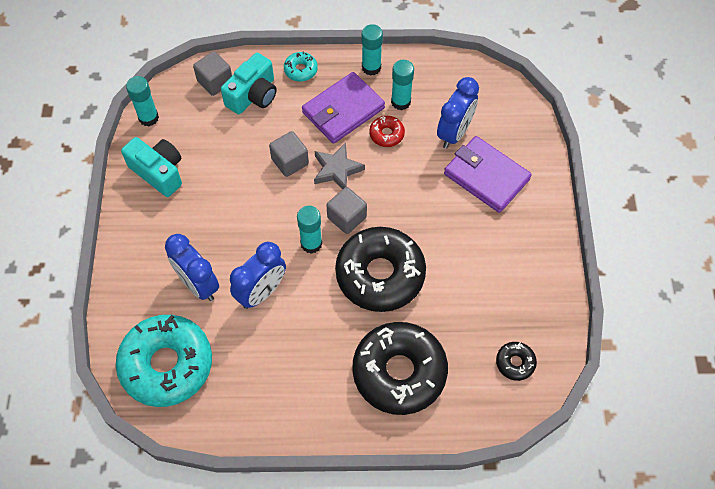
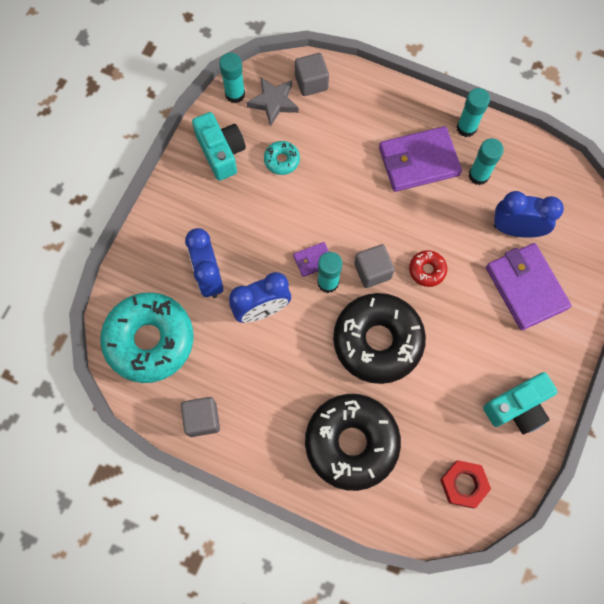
camera: 25 degrees right, 10 degrees up
turquoise camera [221,53,277,114] -> turquoise camera moved to [483,372,558,434]
grey cube [269,131,309,177] -> grey cube moved to [181,397,220,437]
turquoise donut [284,51,318,81] -> turquoise donut moved to [264,141,300,175]
grey star [314,142,365,189] -> grey star moved to [247,77,299,127]
red donut [369,116,405,147] -> red donut moved to [409,250,447,287]
blue clock [437,77,479,149] -> blue clock turned 135 degrees counterclockwise [494,191,564,238]
black donut [496,342,537,381] -> red nut [440,460,491,508]
none -> purple wallet [293,242,329,277]

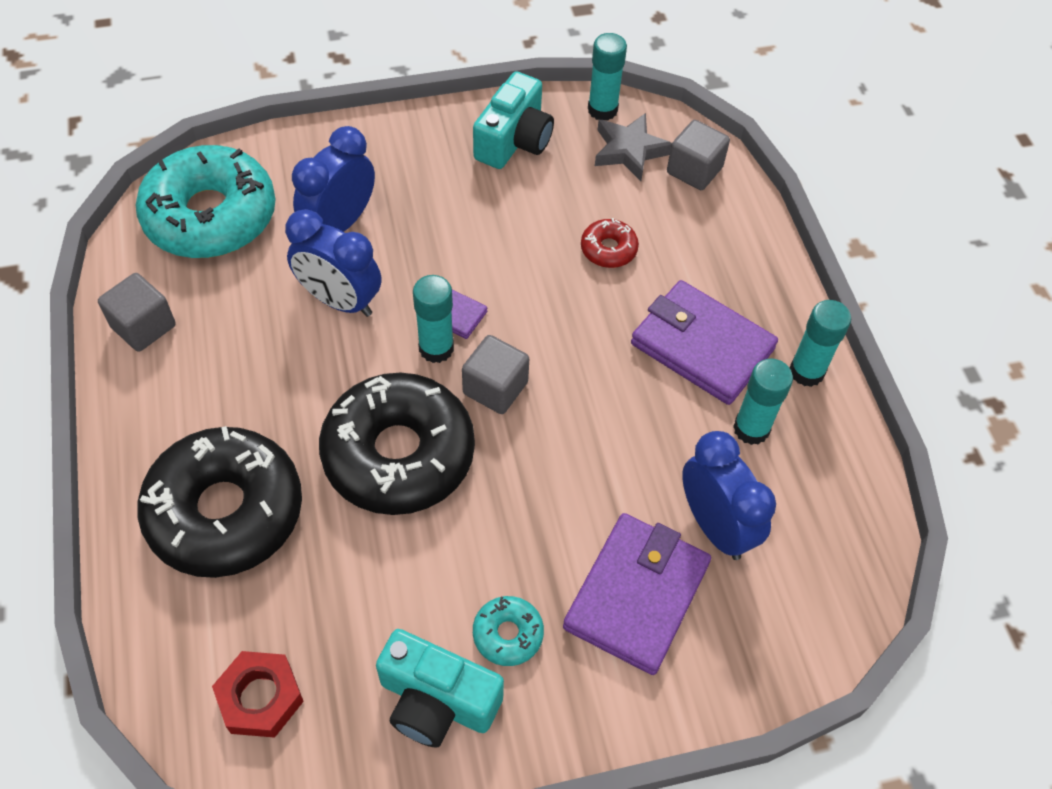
camera: 50 degrees right, 15 degrees down
turquoise donut [264,141,300,175] -> turquoise donut moved to [473,596,544,666]
red donut [409,250,447,287] -> red donut moved to [581,218,639,268]

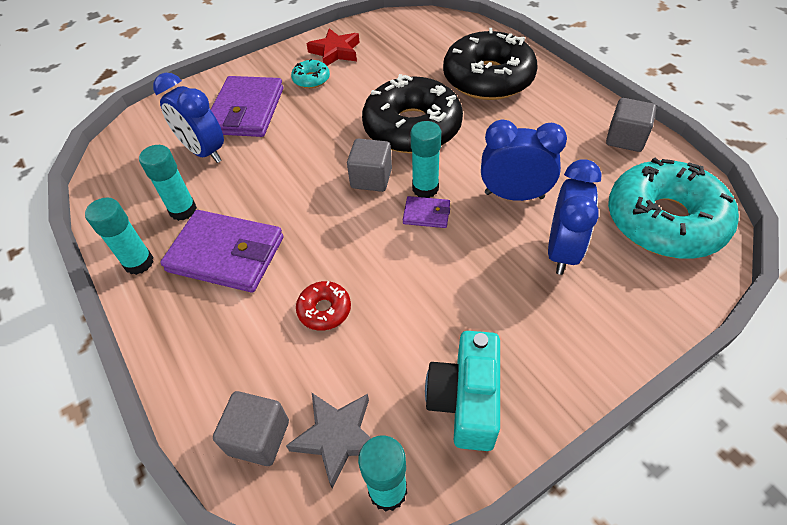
camera: 165 degrees right, 5 degrees down
red nut [212,651,304,738] -> none
turquoise camera [376,629,504,748] -> red star [306,28,360,66]

